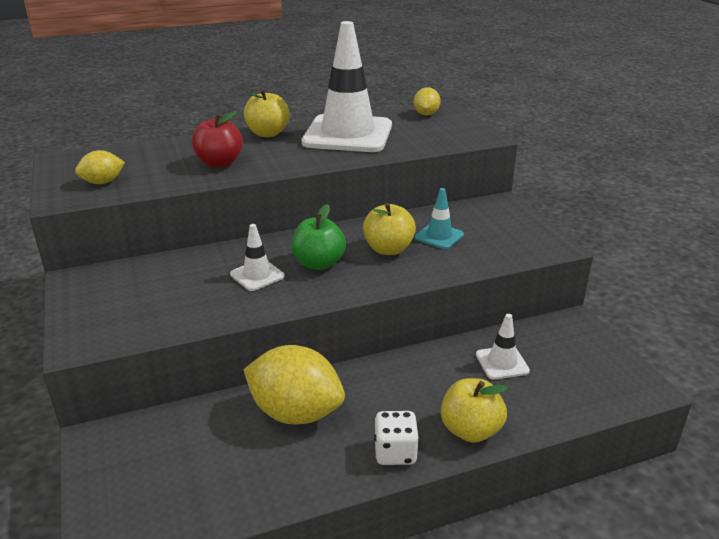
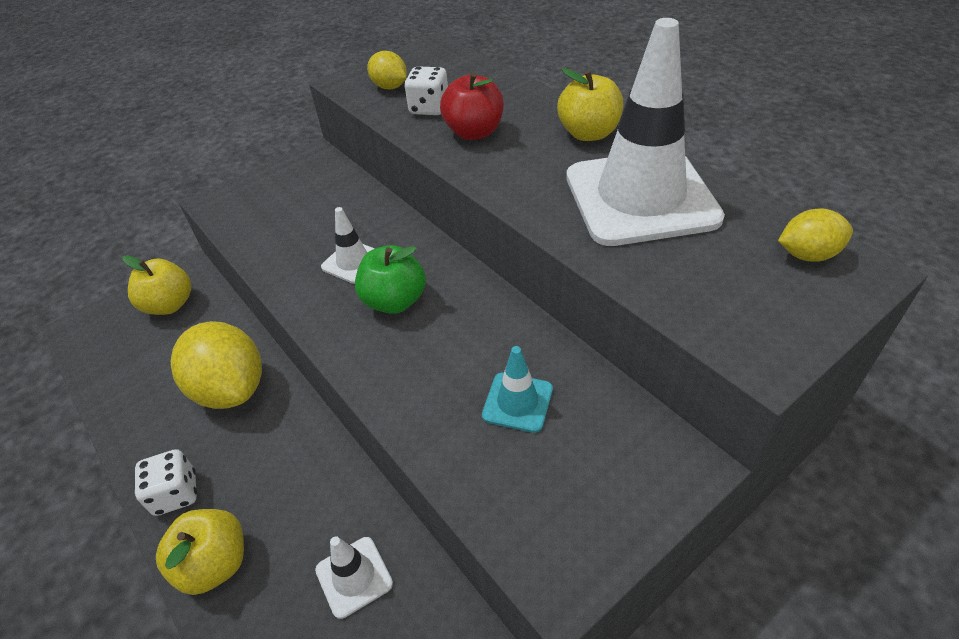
camera: 75 degrees right, 15 degrees up
yellow lemon [243,345,345,424] -> yellow lemon turned 45 degrees counterclockwise [171,321,262,409]
yellow apple [363,203,416,255] -> yellow apple moved to [122,255,191,315]
none -> white dice [404,66,448,115]

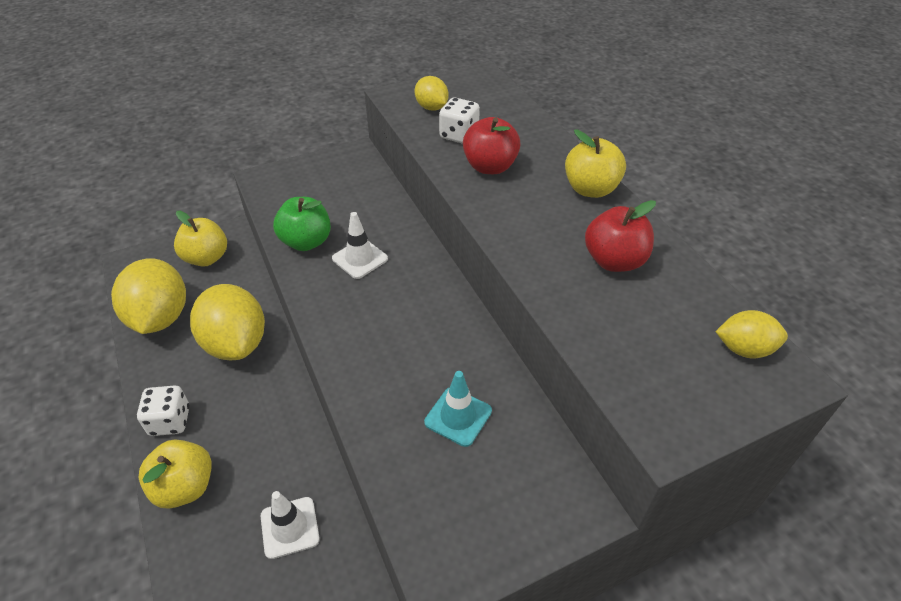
camera: 10 degrees right, 0 degrees up
green apple [355,245,426,314] -> green apple moved to [273,197,331,251]
white traffic cone [566,18,725,246] -> red apple [585,200,656,272]
none -> yellow lemon [111,259,186,334]

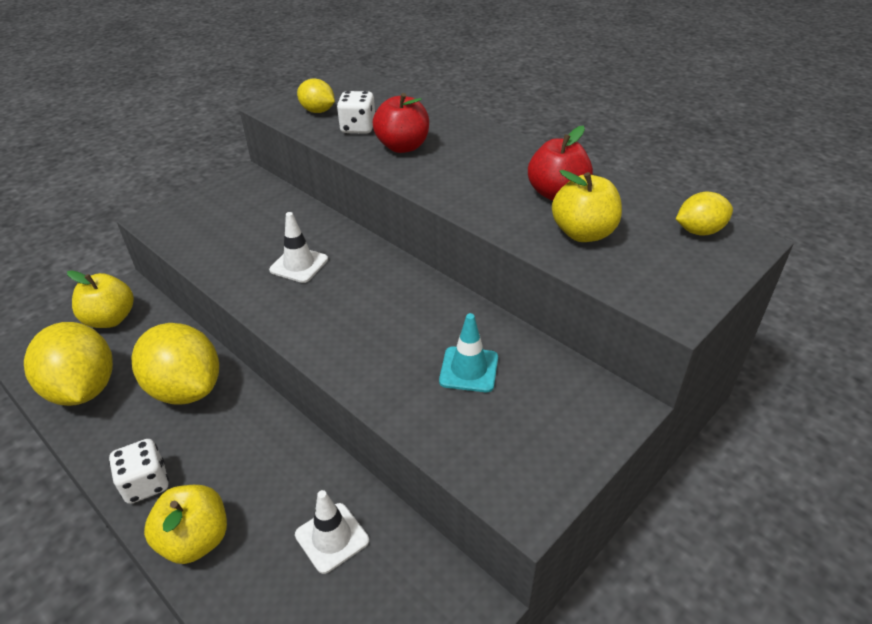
camera: 20 degrees left, 5 degrees down
green apple [273,197,331,251] -> none
yellow apple [565,130,626,198] -> yellow apple moved to [552,170,622,242]

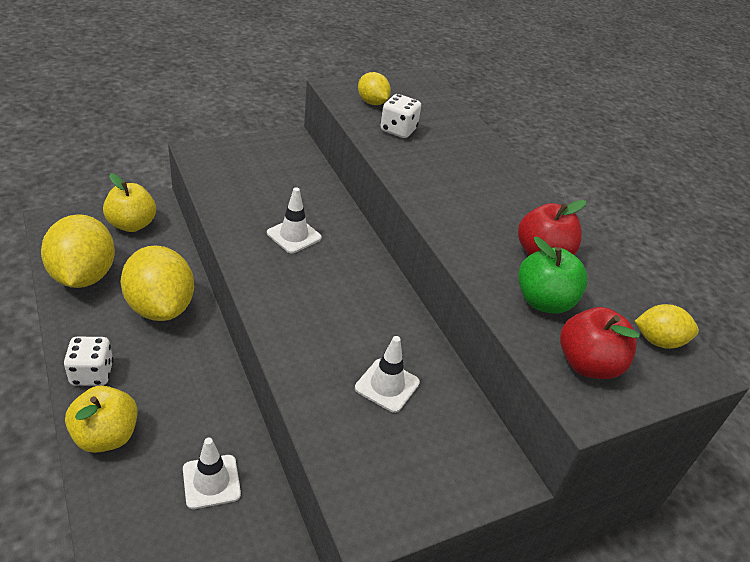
camera: 15 degrees right, 0 degrees up
red apple [373,93,429,153] -> red apple moved to [560,307,640,379]
turquoise traffic cone [439,313,498,392] -> white traffic cone [355,336,420,413]
yellow apple [552,170,622,242] -> green apple [518,237,588,314]

